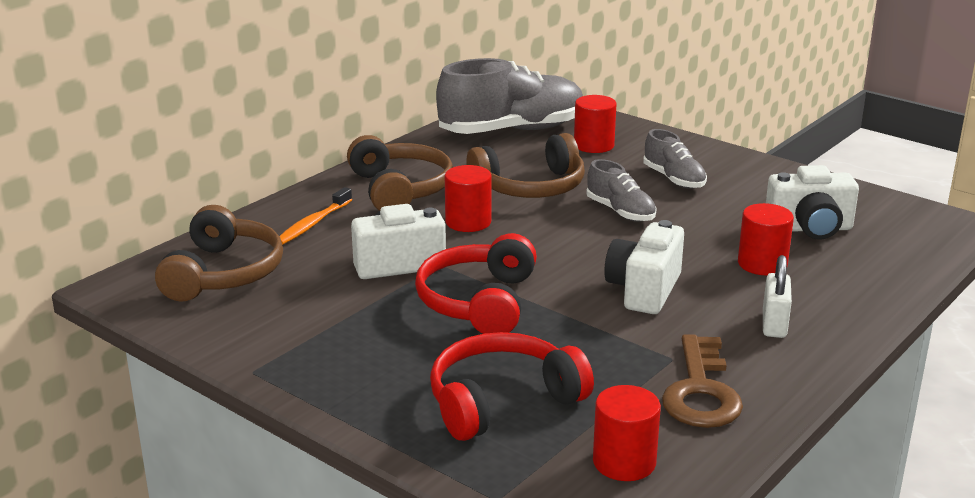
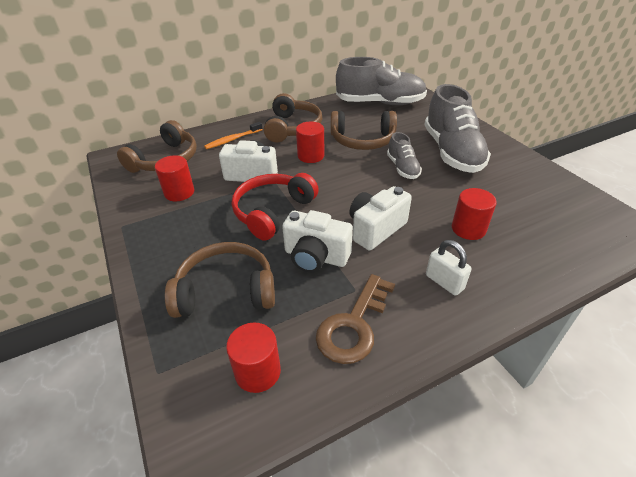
camera: 25 degrees right, 15 degrees up
red headphones [430,332,594,441] -> brown headphones [165,242,275,318]
red cylinder [574,95,616,153] -> red cylinder moved to [155,155,194,201]
grey shoe [643,129,707,189] -> grey shoe [424,84,491,173], size x1.97
white padlock [763,255,792,338] -> white padlock turned 75 degrees counterclockwise [426,240,472,296]
white camera [766,165,859,240] -> white camera moved to [282,210,353,273]

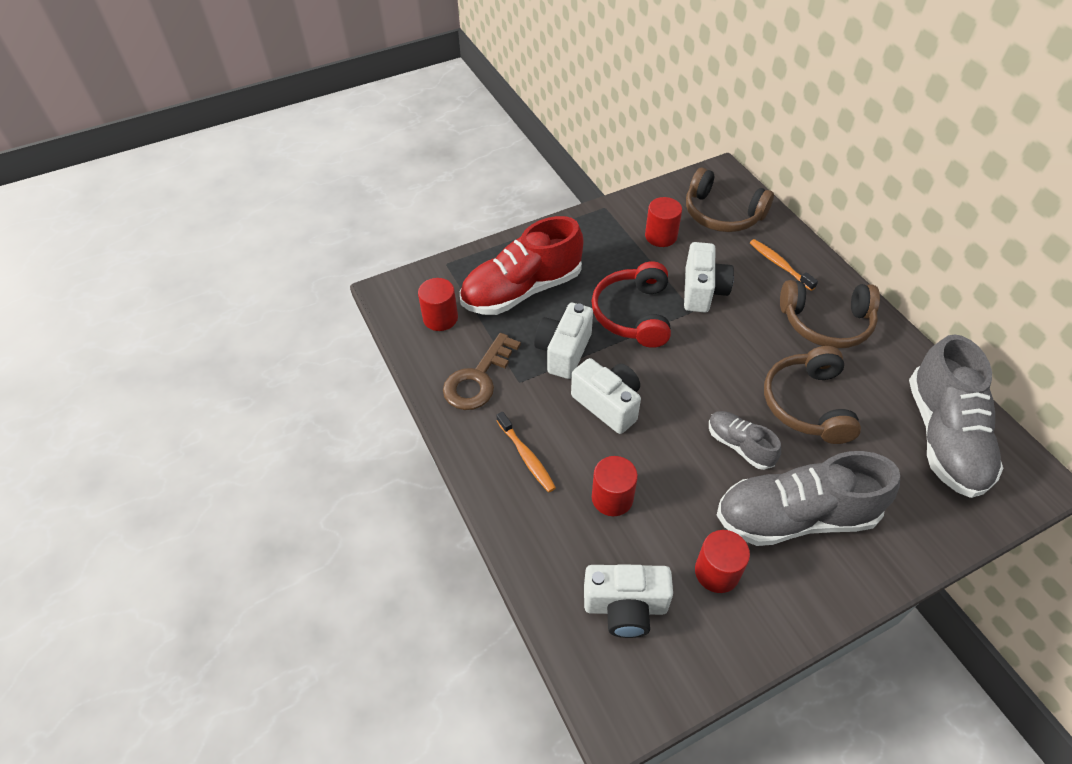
camera: 90 degrees right, 10 degrees up
brown headphones [165,242,275,318] -> red shoe [460,216,583,315]
red headphones [232,173,319,241] -> red headphones turned 120 degrees counterclockwise [592,261,671,348]
red cylinder [296,122,324,163] -> red cylinder moved to [695,530,750,593]
brown key [316,274,395,364] -> brown key turned 90 degrees counterclockwise [443,333,521,410]
grey shoe [387,132,422,179] -> grey shoe turned 60 degrees clockwise [709,411,781,470]
white padlock [426,240,472,296] -> orange toothbrush [496,412,556,492]
none -> white camera [584,564,673,638]

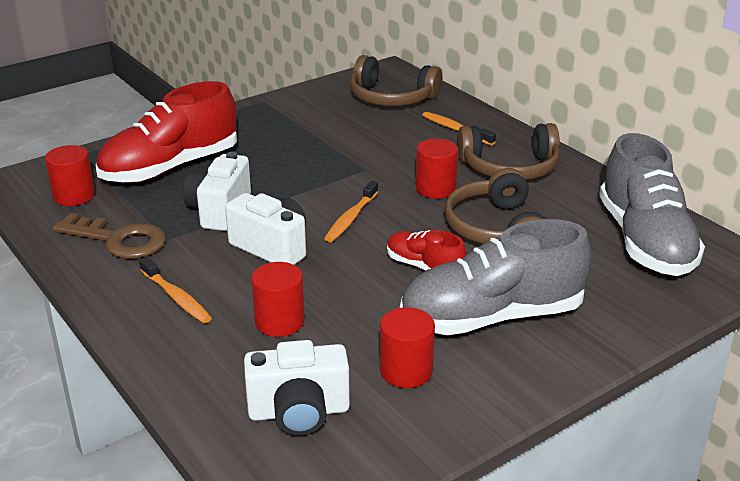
camera: 10 degrees left, 20 degrees down
brown key [443,333,521,410] -> brown key turned 90 degrees counterclockwise [53,213,166,259]
red headphones [592,261,671,348] -> none
red cylinder [645,197,682,247] -> red cylinder moved to [416,139,458,199]
white camera [684,242,734,313] -> none
grey shoe [709,411,781,470] -> red shoe [387,230,466,271]
none -> orange toothbrush [324,181,378,242]

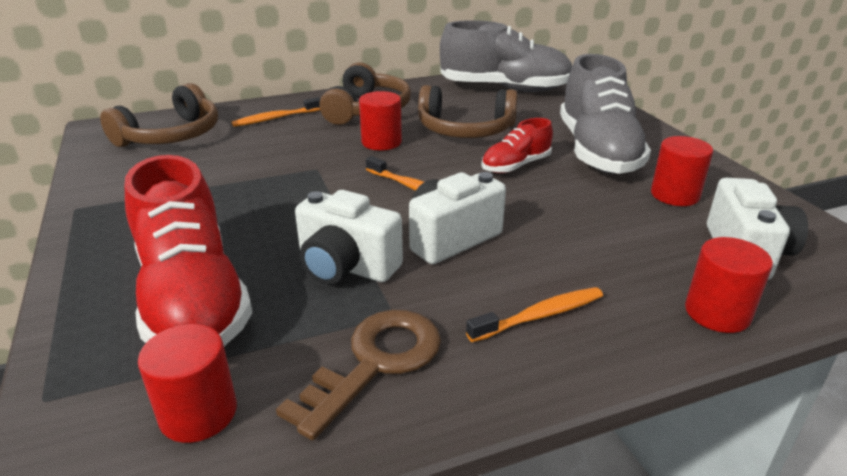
camera: 75 degrees left, 0 degrees up
red cylinder [251,262,305,337] -> red cylinder moved to [685,237,773,333]

